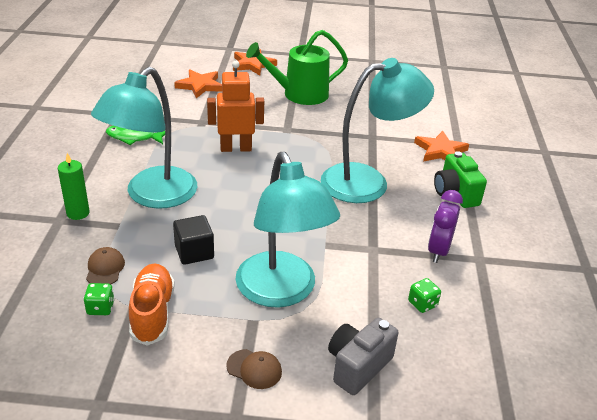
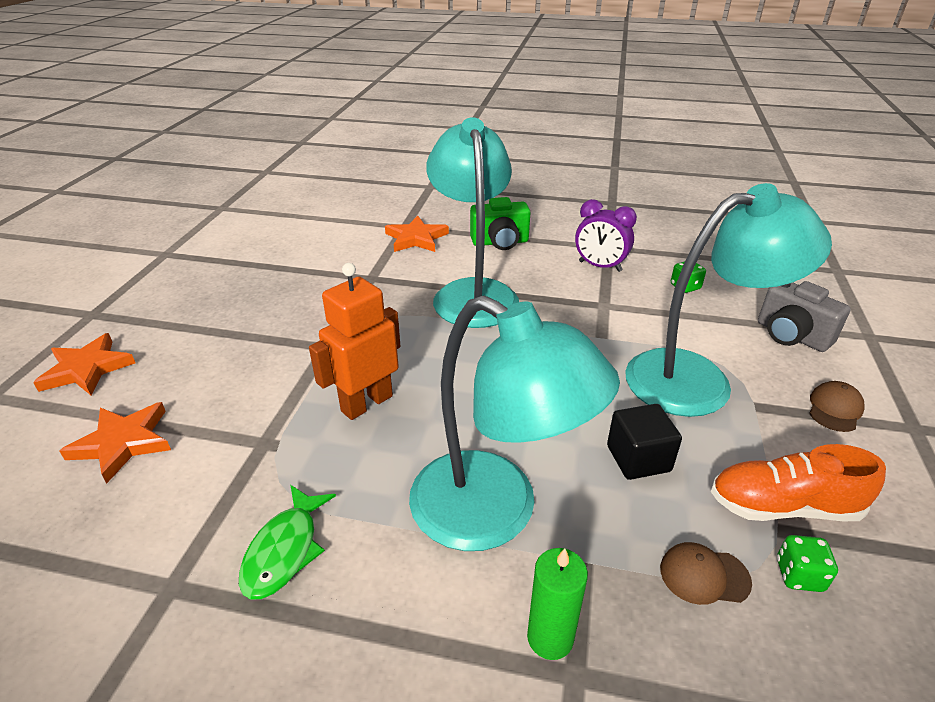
camera: 80 degrees left, 0 degrees up
orange robot [207,61,264,152] -> orange robot turned 45 degrees clockwise [309,263,400,420]
green watering can [246,30,348,105] -> none

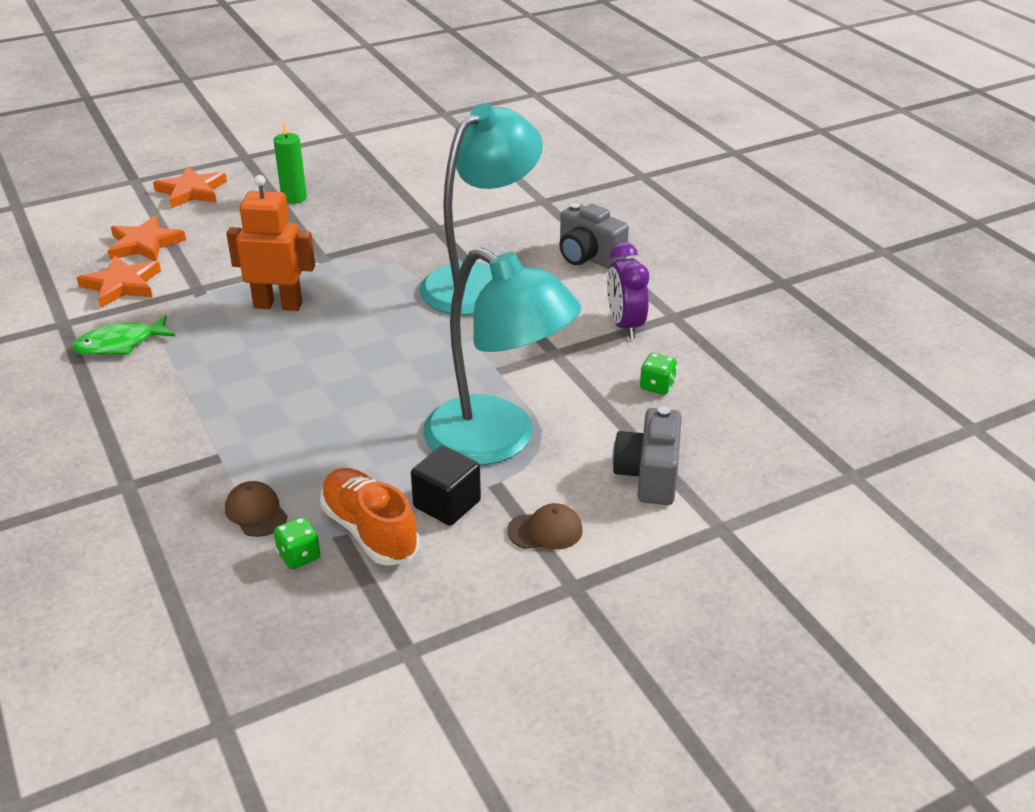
camera: 50 degrees right, 0 degrees up
orange star [385,216,449,252] -> orange star moved to [77,255,161,308]
turquoise lamp [409,295,620,551] -> none
green camera [470,197,531,250] -> grey camera [559,203,629,269]
green candle [527,548,588,660] -> green candle moved to [274,121,307,204]
black cube [607,404,682,480] -> black cube moved to [411,446,481,526]

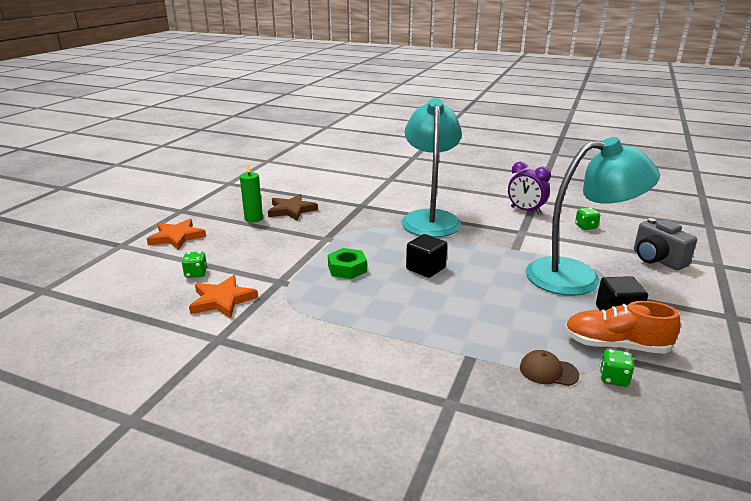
camera: 40 degrees left, 10 degrees down
green fish [72,315,176,355] -> none
orange star [108,215,186,261] -> green dice [182,252,207,278]
orange robot [226,175,315,311] -> green nut [328,248,367,279]
brown cap [507,503,583,550] -> none
grey camera [559,203,629,269] -> none
none -> brown star [268,194,318,221]
none -> black cube [406,234,447,278]

